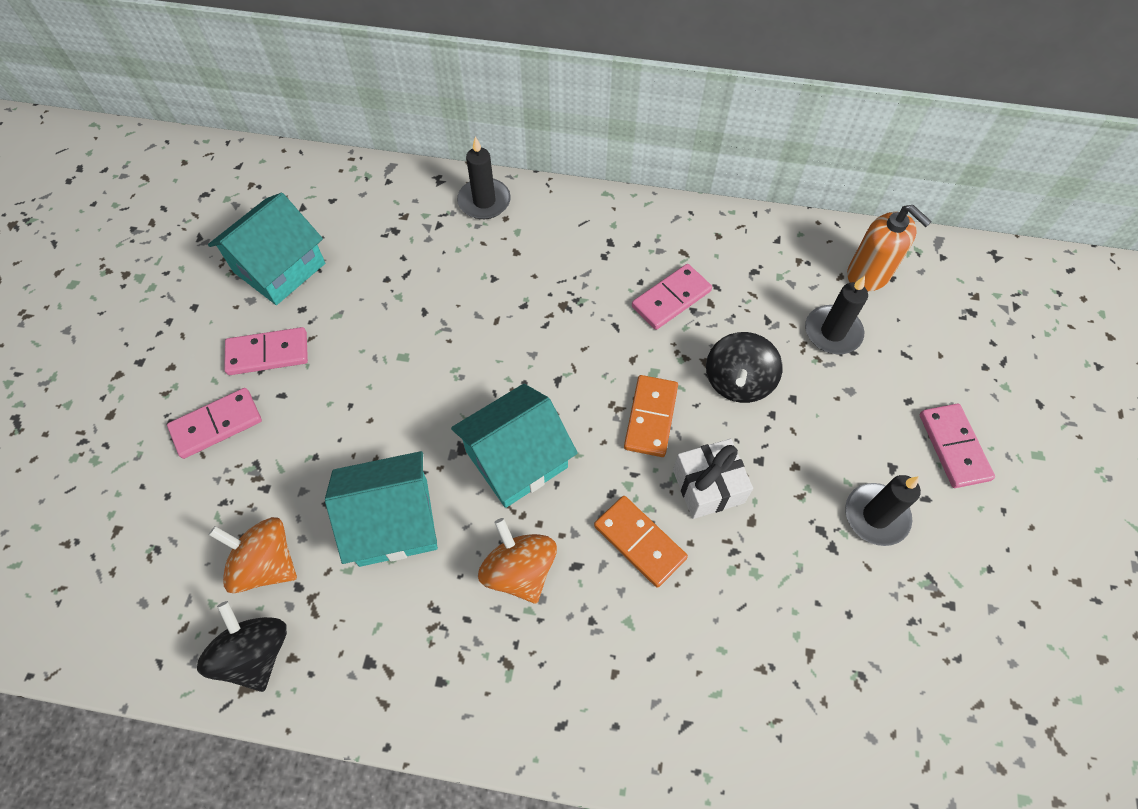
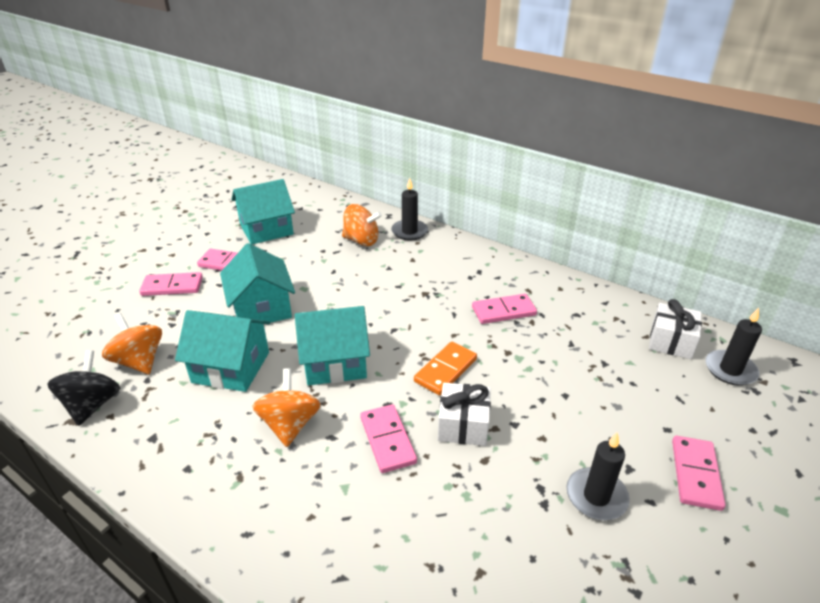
camera: 25 degrees right, 25 degrees down
orange domino [594,496,688,587] -> pink domino [360,404,417,473]
black spinning top [706,332,782,403] -> none
black candle [805,276,868,354] -> black candle moved to [706,308,762,386]
orange soap dispenser [847,205,932,291] -> white gift [649,299,702,359]
none -> turquoise house [220,243,295,324]
none -> orange spinning top [342,204,382,246]

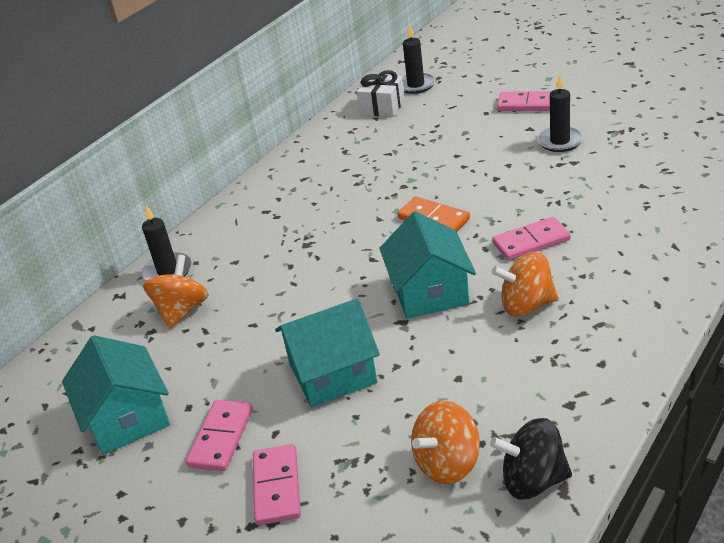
camera: 85 degrees left, 0 degrees up
turquoise house [175,310,270,392] -> none
white gift [438,383,491,446] -> none
pink domino [472,294,537,324] -> none

